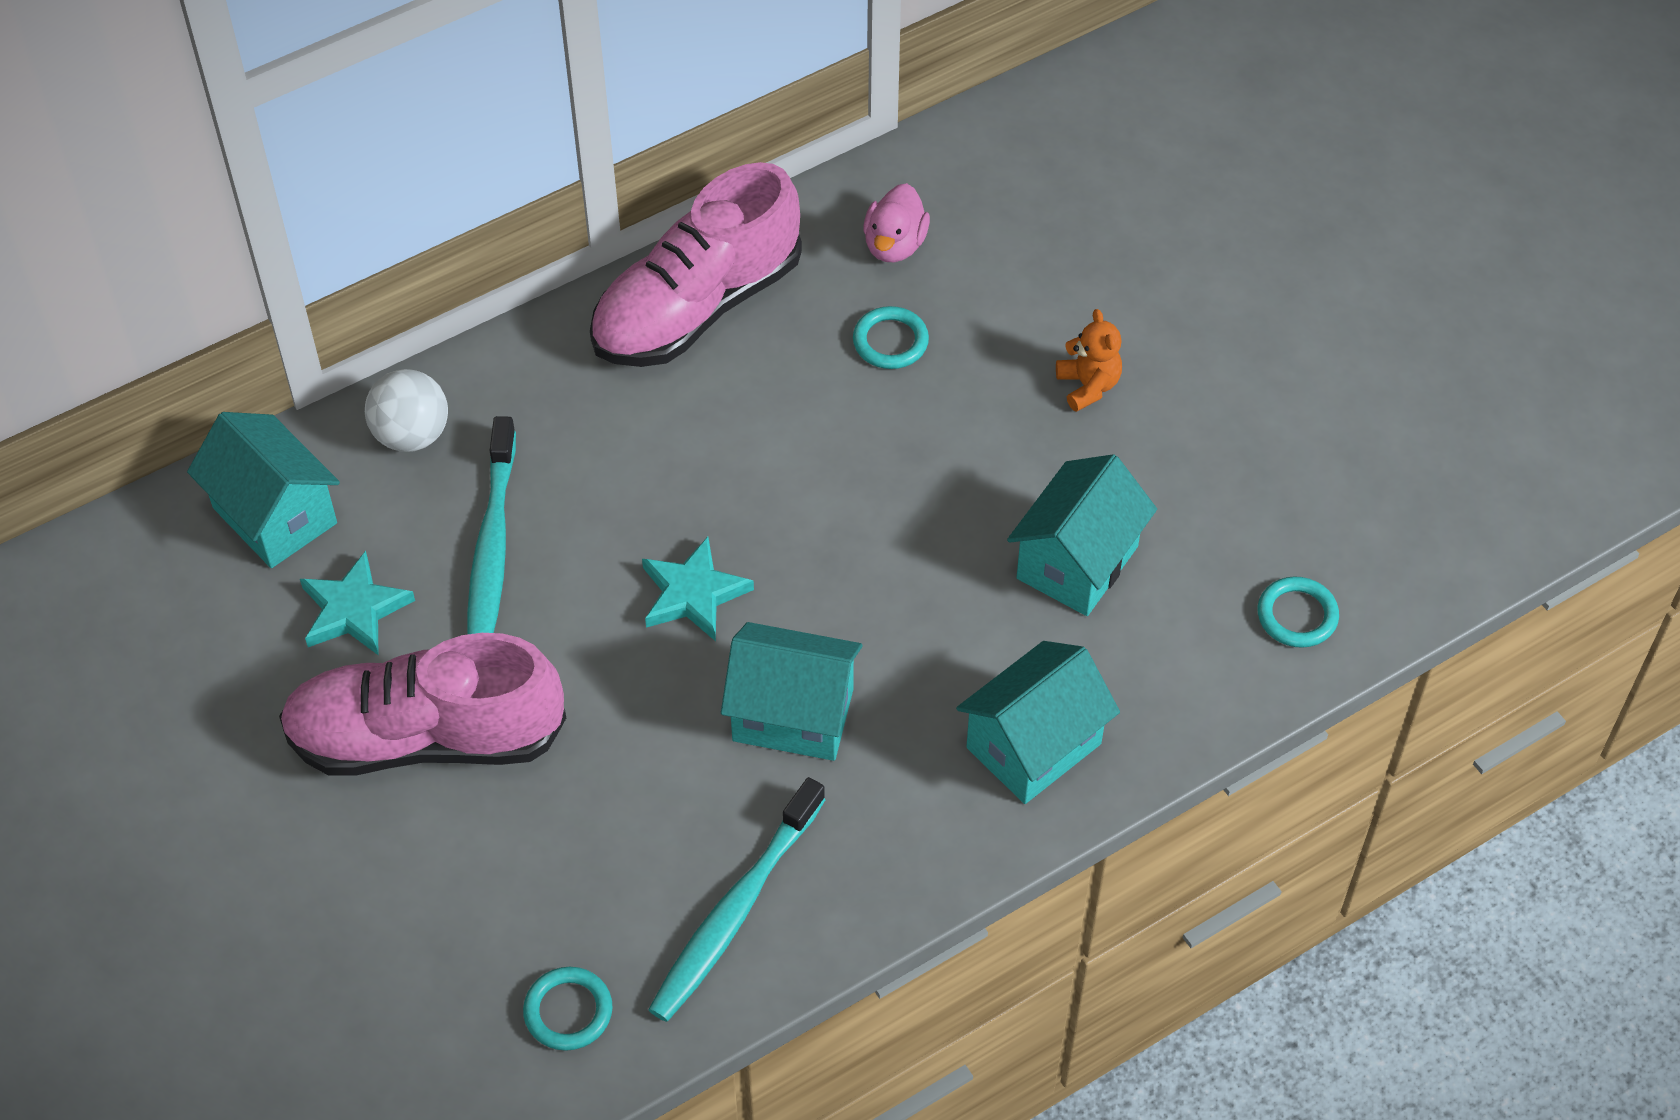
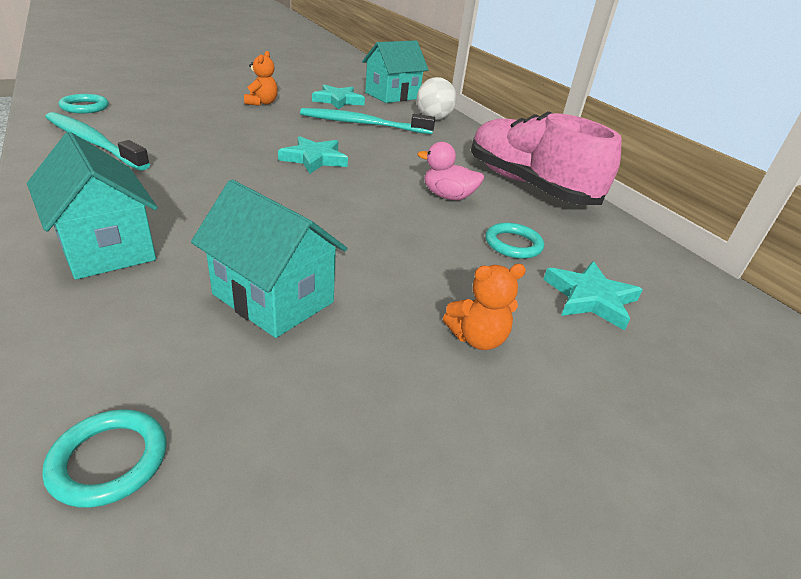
camera: 90 degrees right, 20 degrees down
pink shoe [279,633,566,776] -> orange teddy bear [244,51,278,106]
turquoise house [721,622,863,761] -> none
pink duck [863,183,930,262] -> pink duck moved to [417,142,484,201]
none -> turquoise star [543,261,643,331]

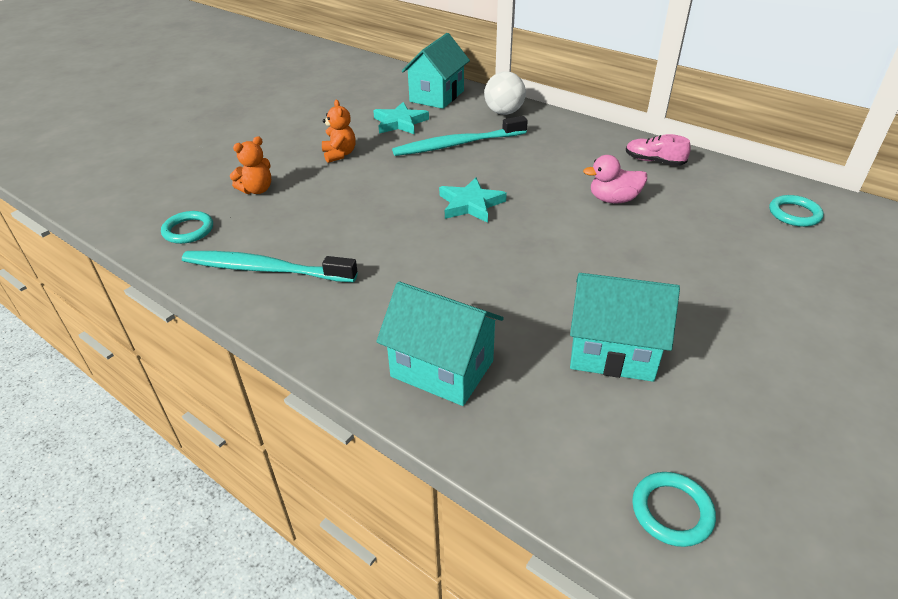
camera: 20 degrees left, 5 degrees up
orange teddy bear [443,264,526,350] -> orange teddy bear moved to [230,136,271,194]
pink shoe [471,111,622,205] -> pink shoe [626,134,691,166], size x0.41
turquoise ring [486,223,544,259] -> turquoise ring moved to [769,195,824,227]
turquoise star [543,261,643,331] -> none

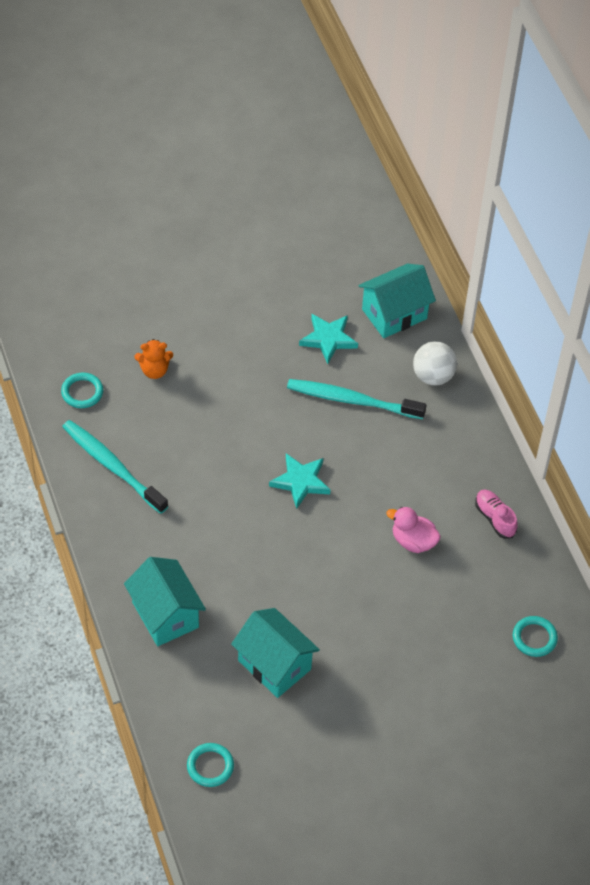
camera: 30 degrees right, 15 degrees up
orange teddy bear [322,100,356,163] -> none

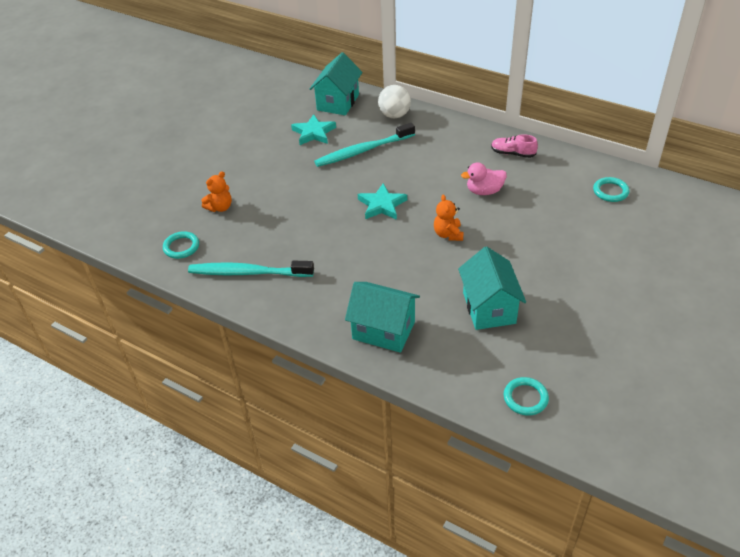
camera: 35 degrees left, 10 degrees down
turquoise house [231,608,320,698] -> turquoise house turned 75 degrees clockwise [458,246,526,330]
none -> orange teddy bear [434,194,464,241]

